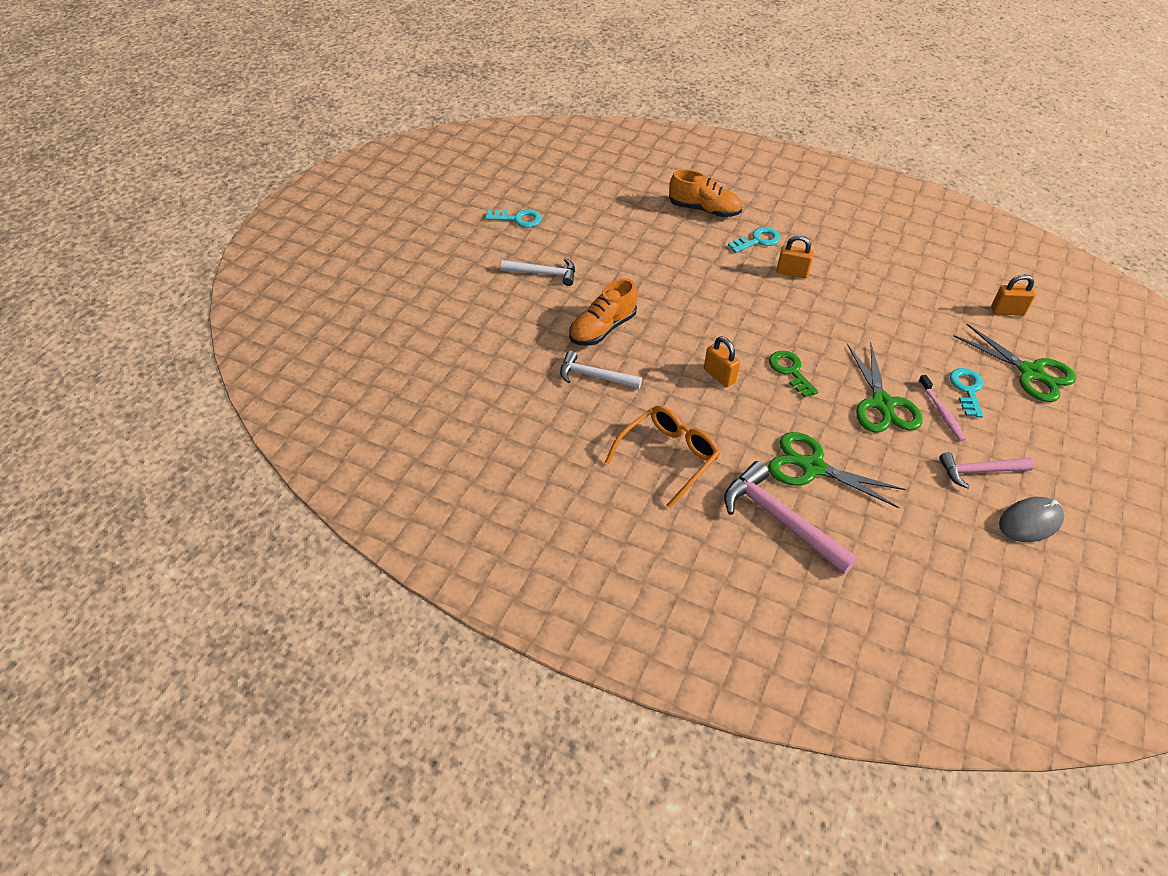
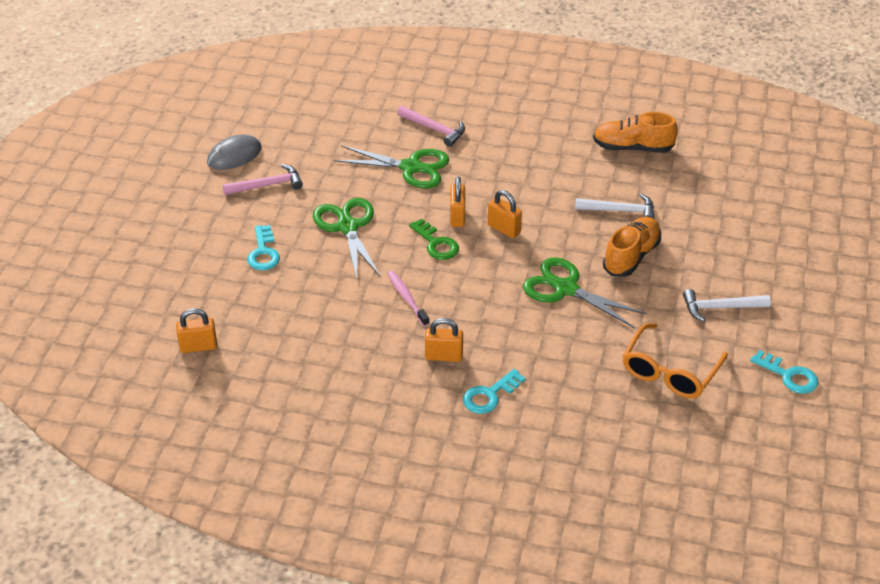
camera: 170 degrees right, 5 degrees down
turquoise key [485,209,542,228] -> turquoise key turned 135 degrees counterclockwise [750,350,818,394]
orange glasses [605,406,720,508] -> orange glasses moved to [623,323,728,398]
orange shoe [669,169,742,217] -> orange shoe moved to [593,112,678,153]
pink hammer [724,461,858,574] -> pink hammer [397,106,465,147], size x0.65
pink toothbrush [918,375,966,441] -> pink toothbrush moved to [387,271,430,326]
green scissors [954,323,1076,402] -> green scissors moved to [523,257,647,328]
none -> orange padlock [450,176,465,227]

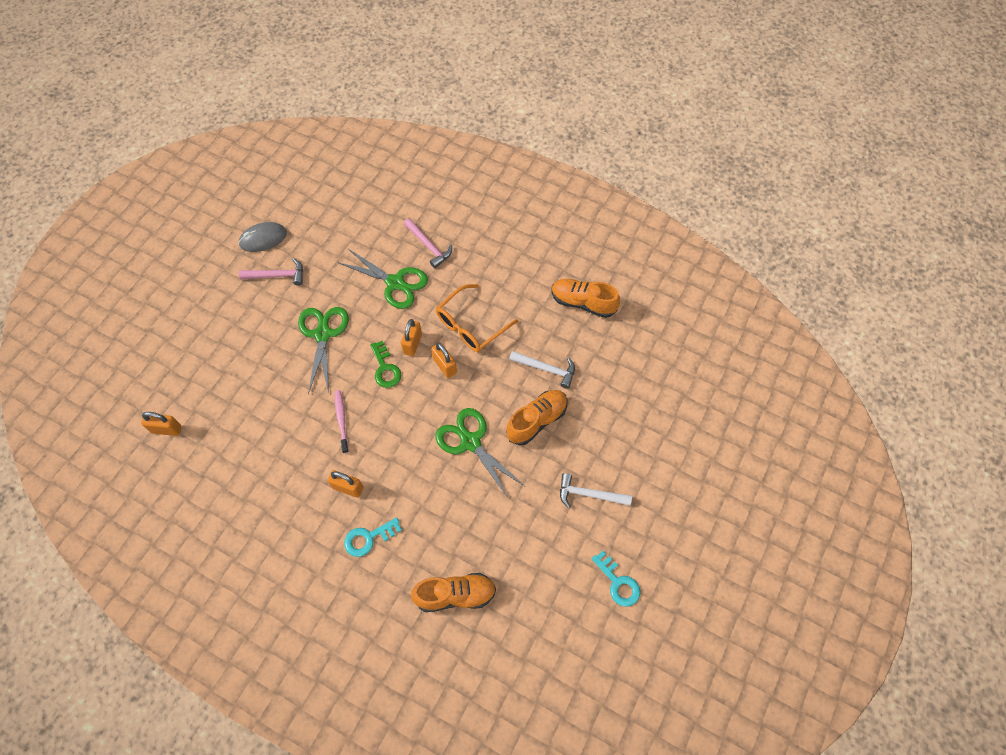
camera: 15 degrees right, 20 degrees up
turquoise key [247,225,280,270] -> none
orange glasses [623,323,728,398] -> orange glasses moved to [436,284,518,352]
none -> orange shoe [411,573,496,612]

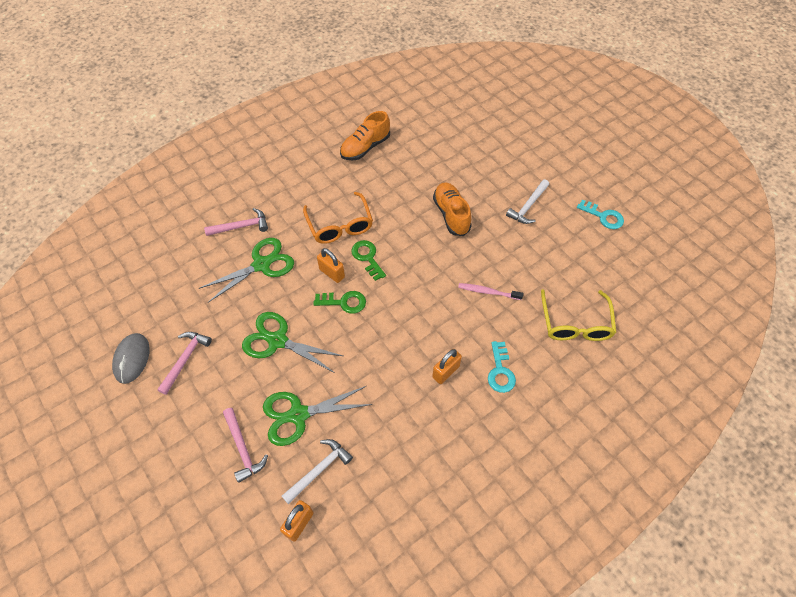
camera: 65 degrees left, 5 degrees down
pink toothbrush [335,390,349,453] -> pink toothbrush moved to [458,283,523,300]
orange shoe [411,573,496,612] -> yellow glasses [541,289,616,341]
orange padlock [431,343,457,378] -> green key [351,240,386,281]
green scissors [435,408,524,499] -> green scissors moved to [263,386,372,446]
white hammer [509,351,575,389] -> white hammer moved to [282,439,353,504]
turquoise key [592,551,640,607] -> turquoise key turned 45 degrees clockwise [577,199,624,229]
none -> pink hammer [223,408,268,483]

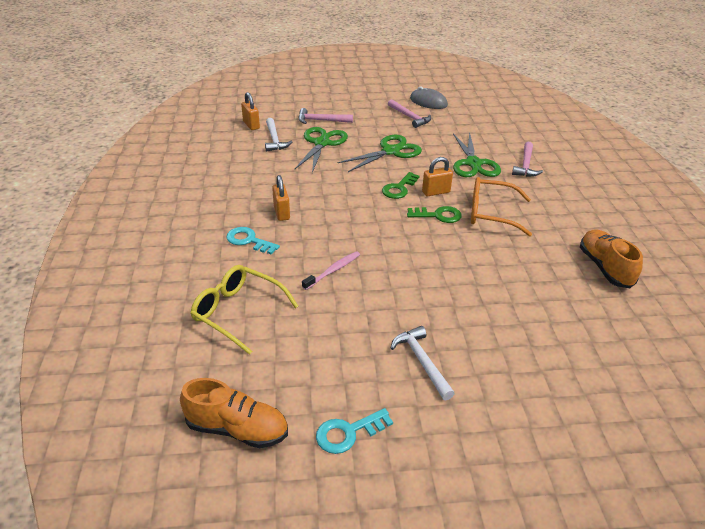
camera: 120 degrees right, 20 degrees down
orange shoe [433,183,472,236] -> orange shoe moved to [180,378,288,448]

